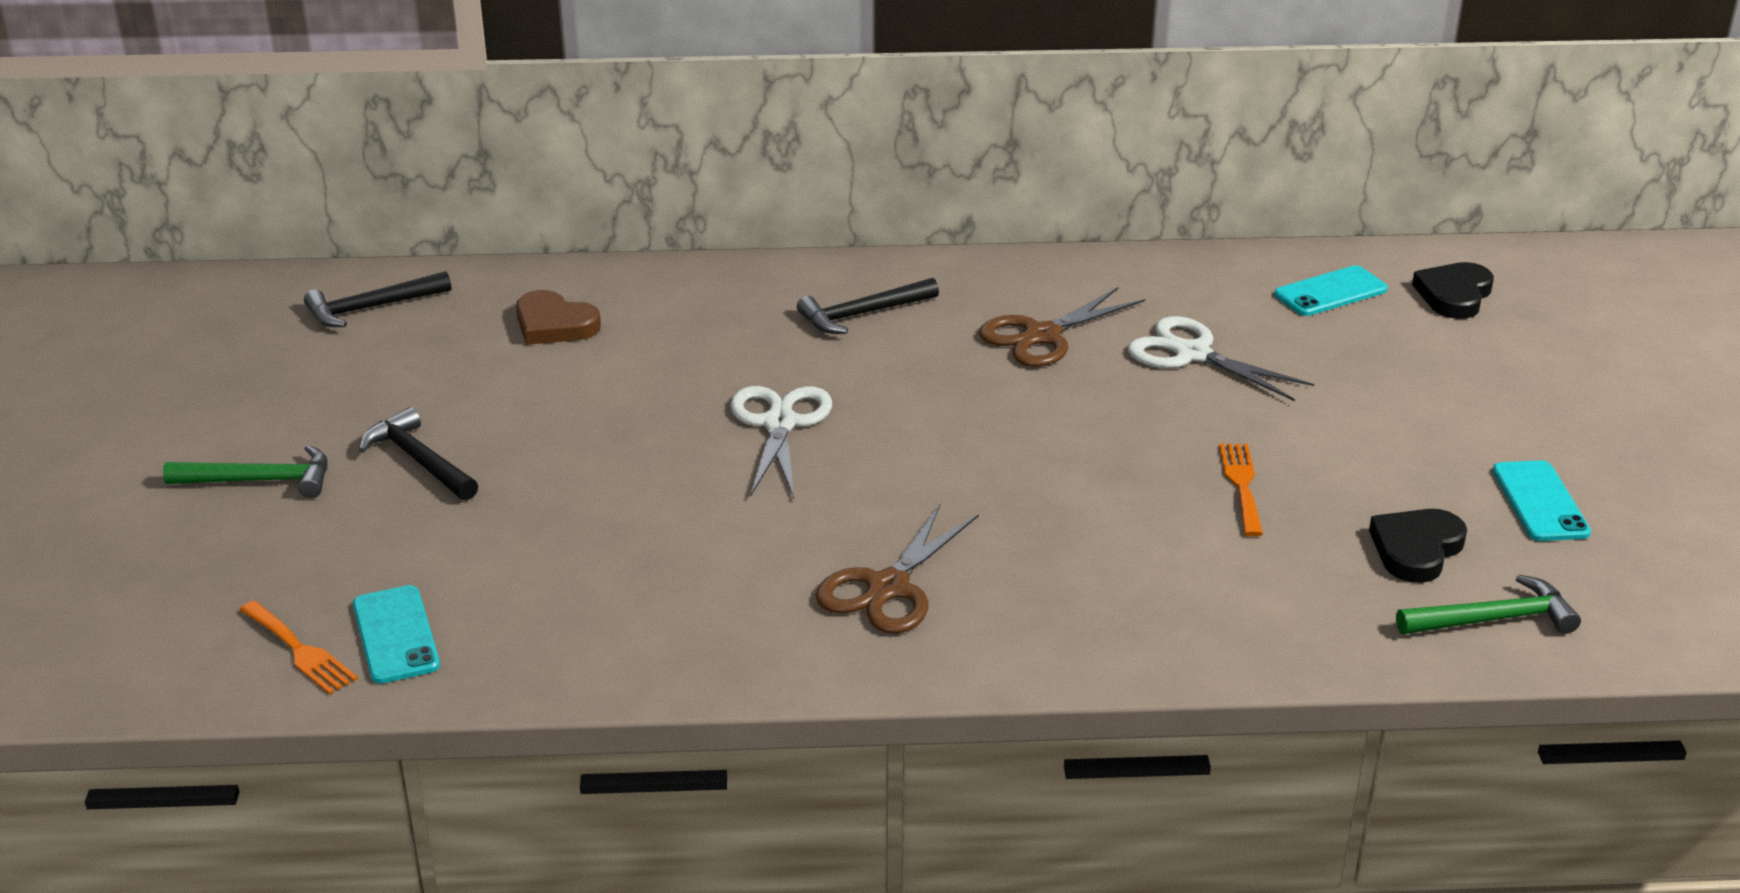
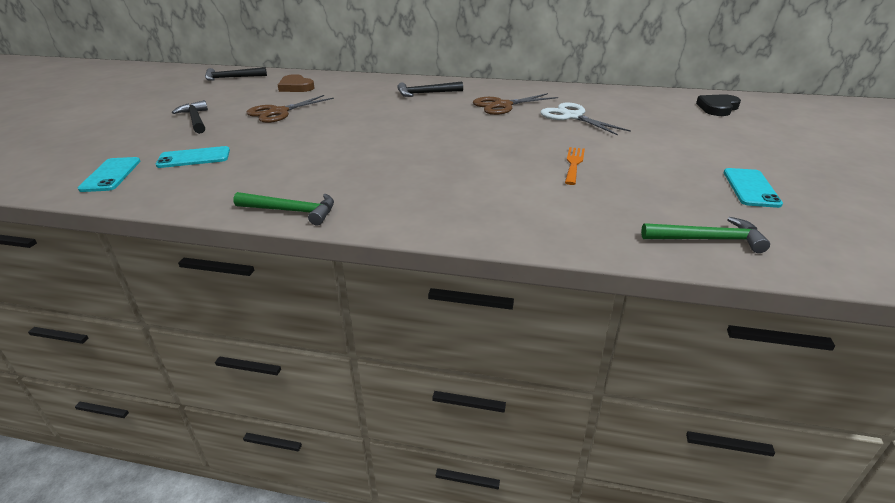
camera: 15 degrees right, 0 degrees up
green hammer [163,445,327,498] -> green hammer moved to [233,192,334,226]
orange fork [239,601,358,695] -> none
white scissors [730,386,832,498] -> none
brown scissors [816,504,979,634] -> brown scissors moved to [246,95,334,123]
turquoise phone [1274,266,1388,316] -> turquoise phone moved to [156,146,230,168]
black heart [1369,509,1467,583] -> none

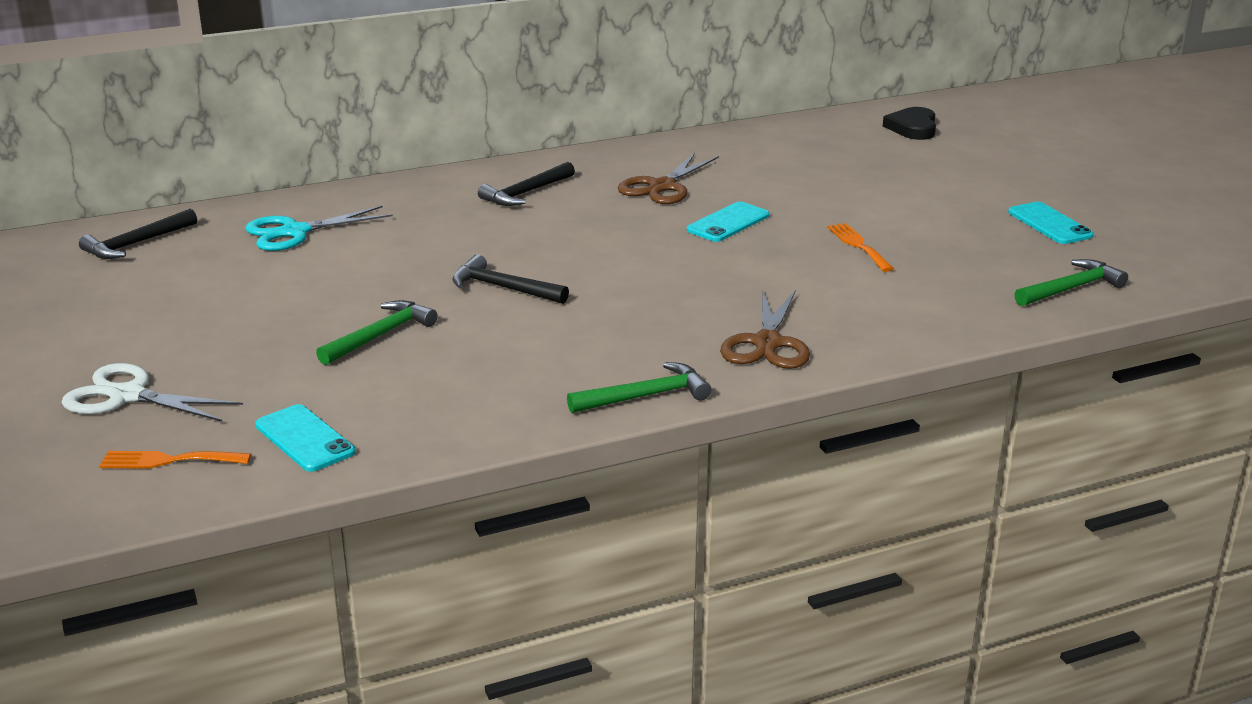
camera: 35 degrees left, 5 degrees down
turquoise phone [156,146,230,168] -> turquoise phone moved to [687,202,769,242]
black hammer [172,100,208,134] -> black hammer moved to [452,254,569,304]
brown scissors [246,95,334,123] -> brown scissors moved to [720,289,810,369]
brown heart [278,74,315,92] -> turquoise scissors [245,206,393,251]
white scissors [541,102,631,135] -> white scissors moved to [61,363,243,422]
none -> orange fork [99,451,251,469]
none -> green hammer [316,300,438,365]

